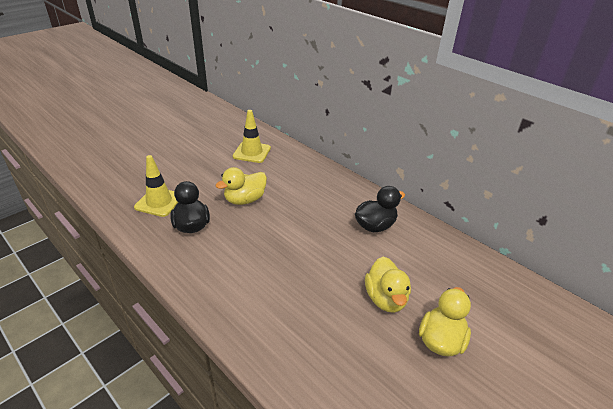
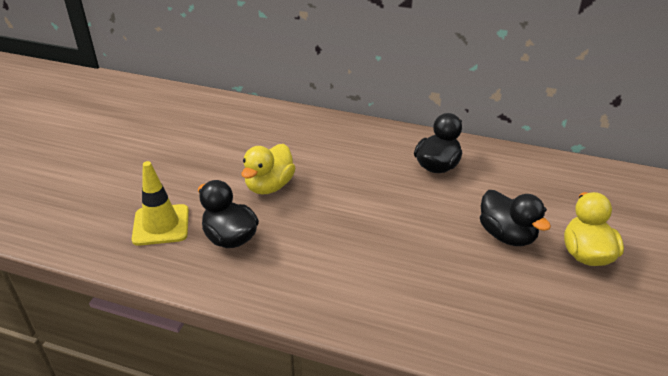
camera: 25 degrees left, 0 degrees up
yellow traffic cone [233,110,271,163] -> none
yellow duck [365,257,411,313] -> black duck [480,190,551,246]

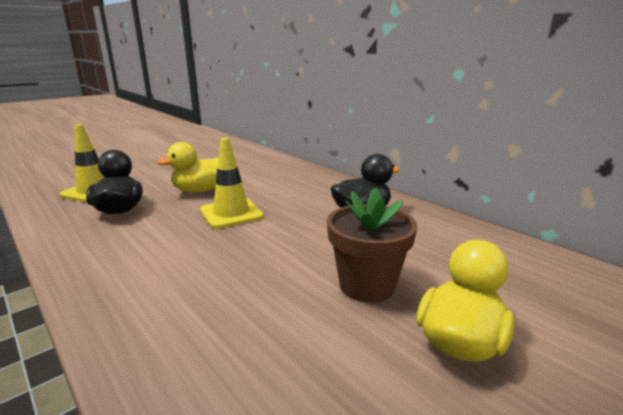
camera: 30 degrees right, 15 degrees down
black duck [480,190,551,246] -> brown flower pot [327,188,417,303]
none -> yellow traffic cone [200,138,264,229]

